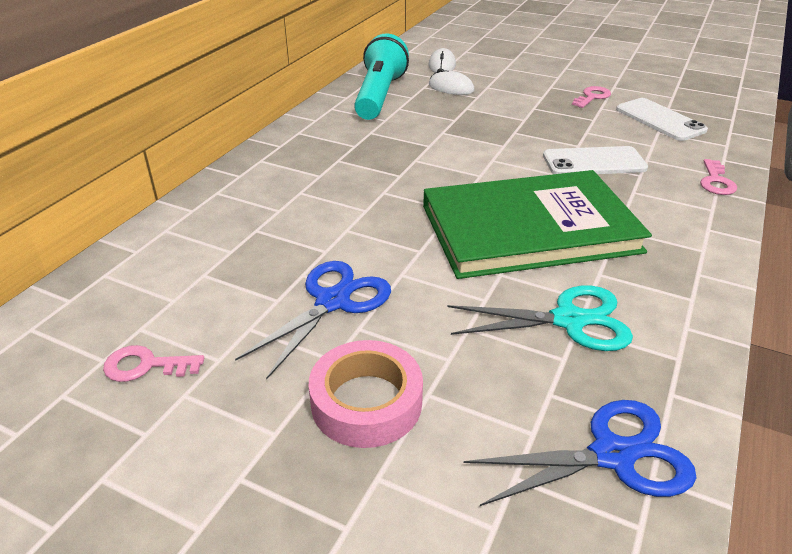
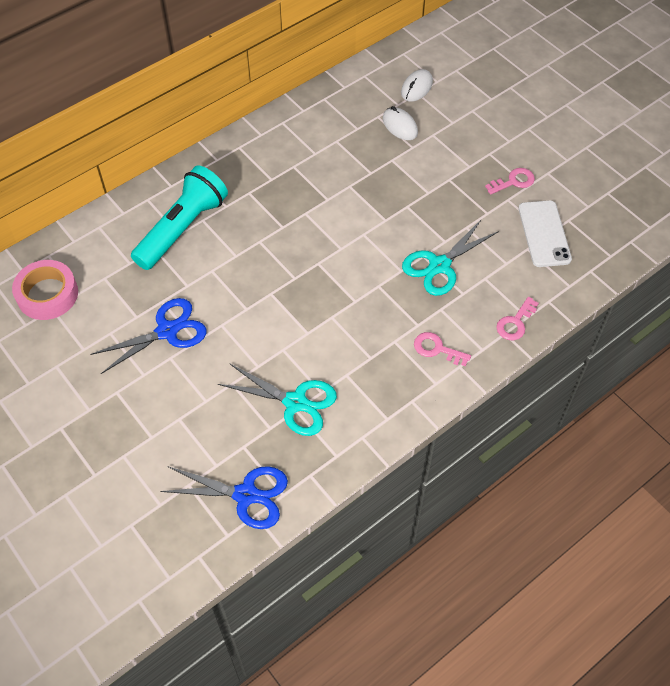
camera: 25 degrees right, 20 degrees up
pink key [103,345,204,382] -> pink key moved to [414,332,471,366]
pink tape [308,340,423,448] -> pink tape moved to [12,260,78,320]
turquoise flashlight [354,33,409,120] -> turquoise flashlight moved to [131,165,228,270]
green book [423,170,652,279] -> none
white phone [543,146,648,174] -> turquoise scissors [402,219,499,296]

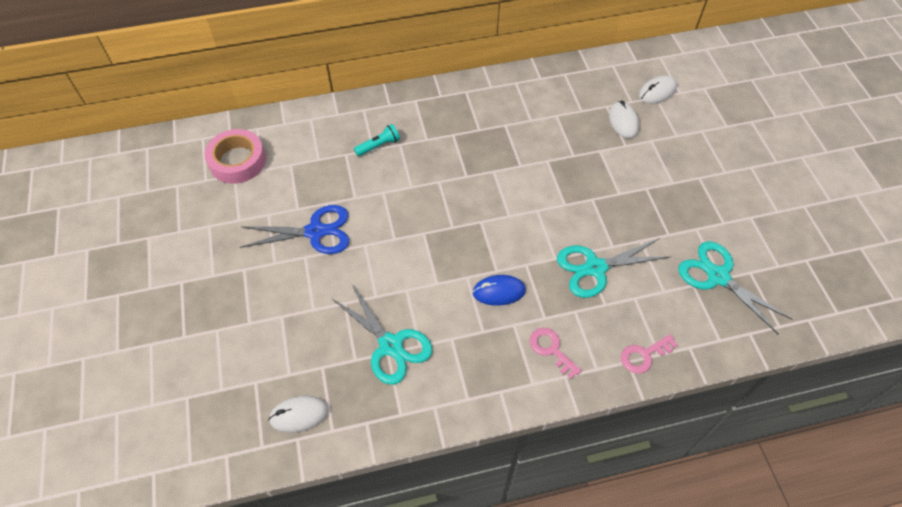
camera: 25 degrees right, 0 degrees up
turquoise flashlight [131,165,228,270] -> turquoise flashlight [354,124,400,156], size x0.42
blue scissors [160,466,288,529] -> white mouse [268,396,329,433]
pink key [485,168,535,195] -> none
white phone [518,200,572,267] -> turquoise scissors [678,241,793,335]
none -> blue mouse [472,275,526,306]

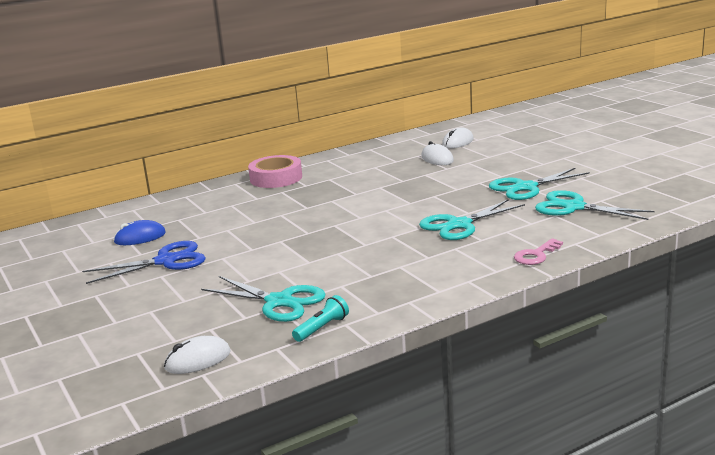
camera: 15 degrees left, 35 degrees down
pink tape [205,129,266,184] -> pink tape moved to [248,155,302,188]
turquoise flashlight [354,124,400,156] -> turquoise flashlight moved to [292,295,349,342]
blue mouse [472,275,526,306] -> blue mouse moved to [113,220,166,245]
pink key [530,328,582,379] -> none
none -> turquoise scissors [489,168,590,200]

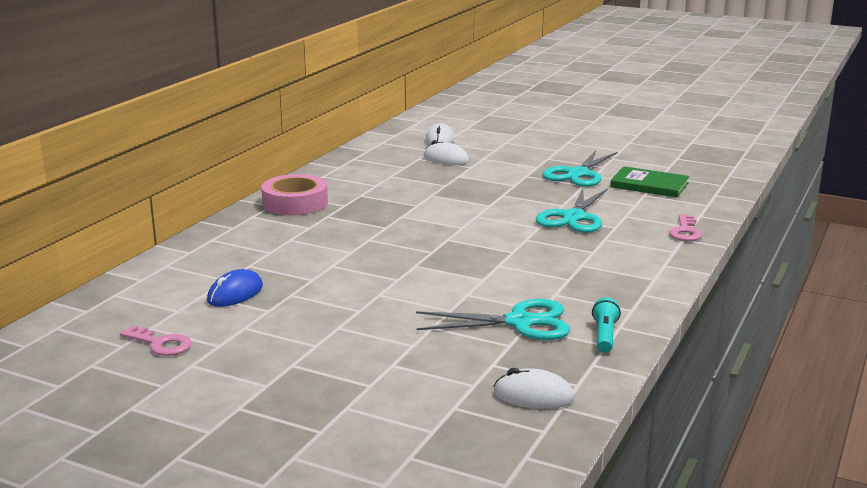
camera: 35 degrees left, 0 degrees up
blue scissors [82,241,206,284] -> none
white mouse [164,336,231,374] -> white mouse turned 75 degrees clockwise [494,368,575,409]
turquoise scissors [535,190,655,220] -> green book [610,166,689,197]
none -> pink key [120,326,192,356]

